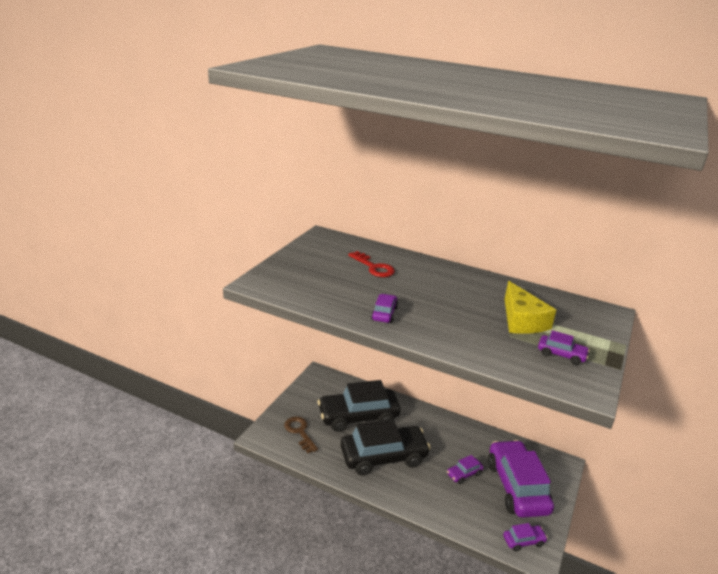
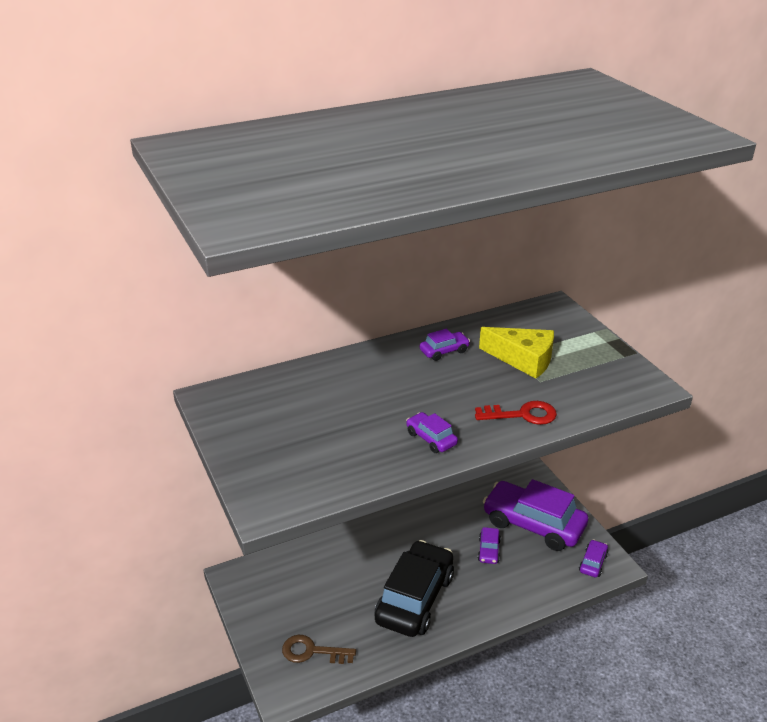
camera: 50 degrees left, 5 degrees up
black car [318,380,400,432] -> none
red key [348,251,395,277] -> red key moved to [475,401,557,425]
purple car [538,330,590,365] -> purple car moved to [420,329,470,361]

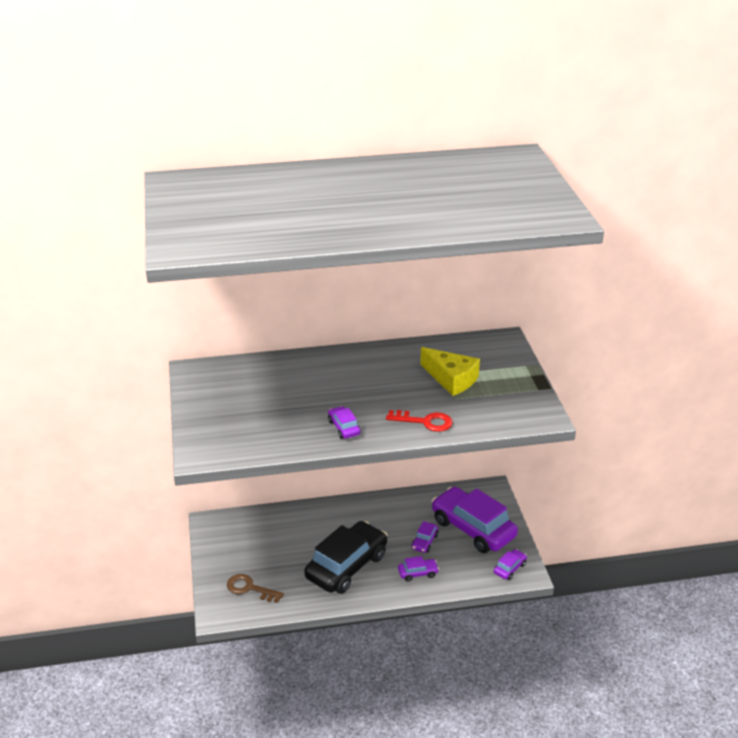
camera: 15 degrees right, 0 degrees up
purple car [420,329,470,361] -> purple car moved to [398,556,439,581]

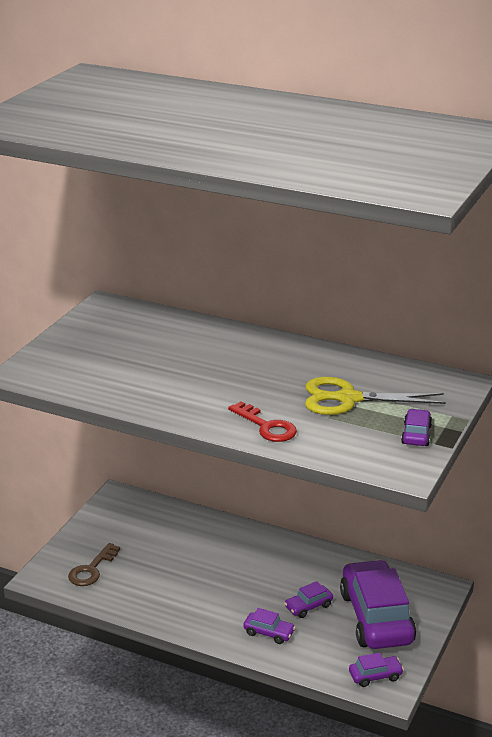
camera: 35 degrees right, 5 degrees down
brown key [227,574,284,603] -> brown key turned 120 degrees counterclockwise [68,543,120,586]
black car [304,521,387,594] -> none
purple car [328,406,361,439] -> purple car moved to [401,409,432,446]
yellow cheese [420,347,480,396] -> yellow scissors [305,377,446,415]

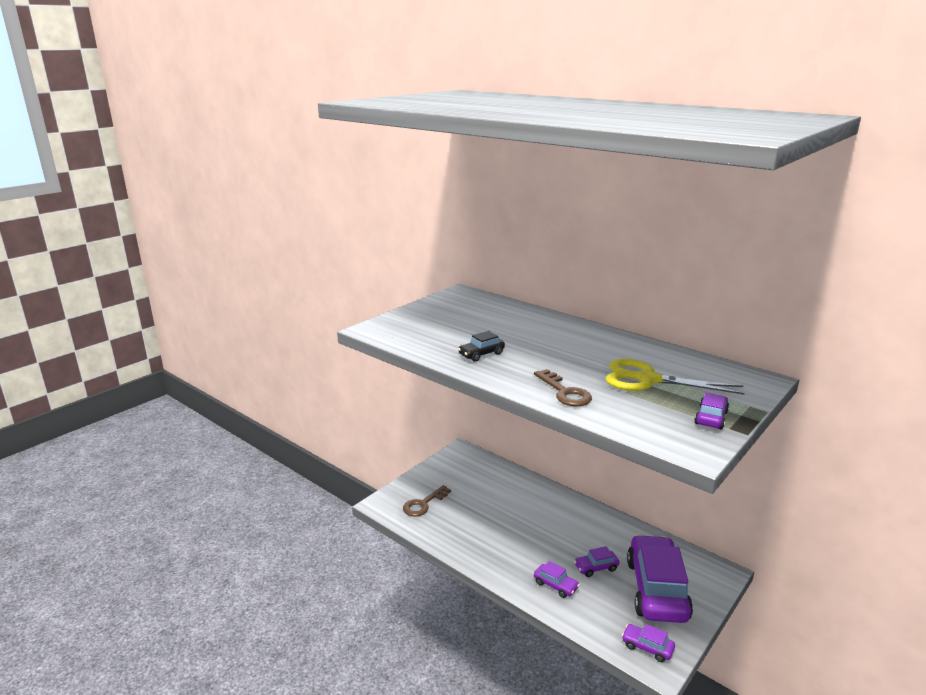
camera: 15 degrees right, 5 degrees down
red key [228,401,297,442] -> brown key [534,369,592,406]
purple car [349,653,404,687] -> purple car turned 150 degrees counterclockwise [622,624,675,662]
none -> black car [458,331,505,362]

